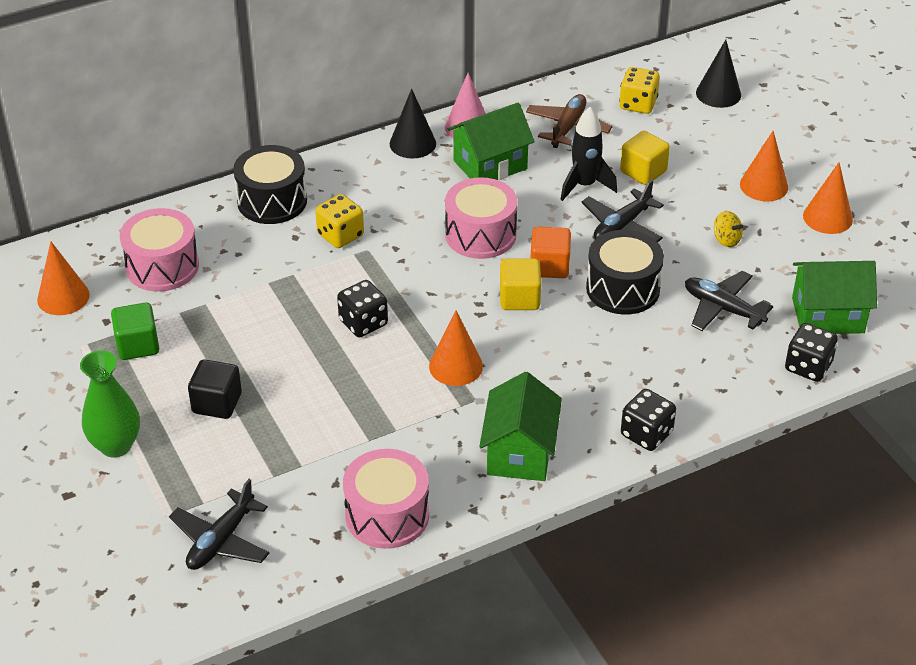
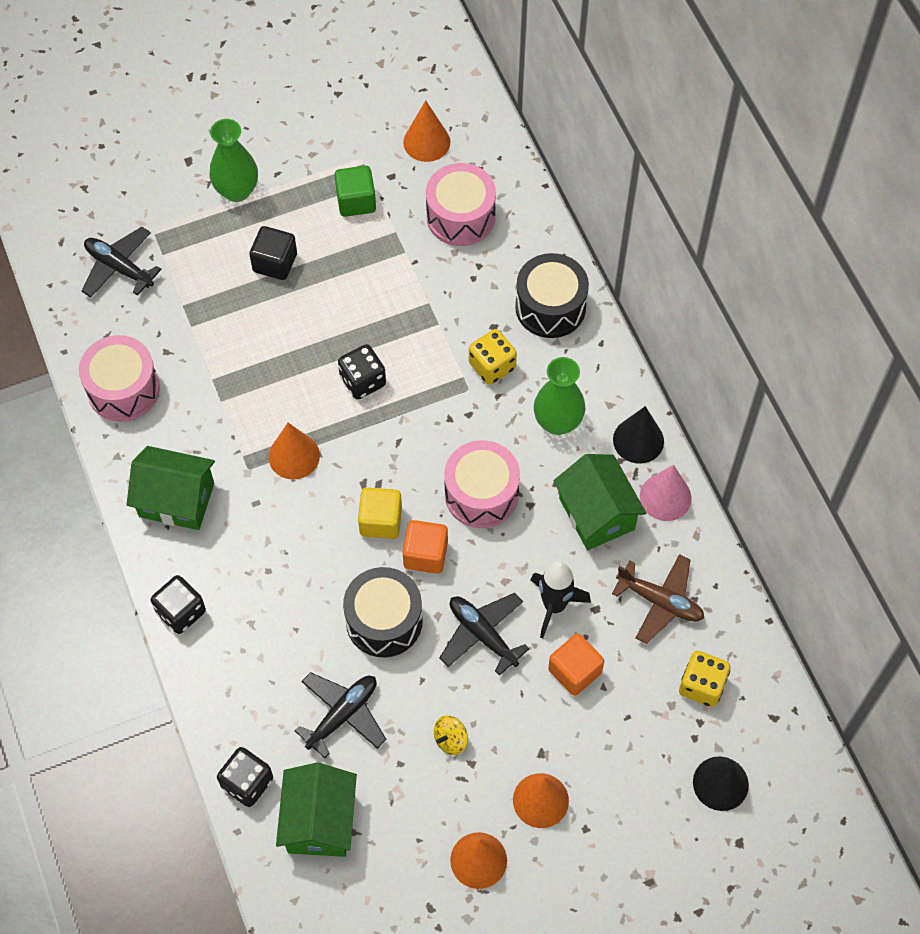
camera: 95 degrees right, 20 degrees up
yellow cube [620,131,670,185] -> orange cube [548,634,604,696]
none -> green vase [534,357,585,435]

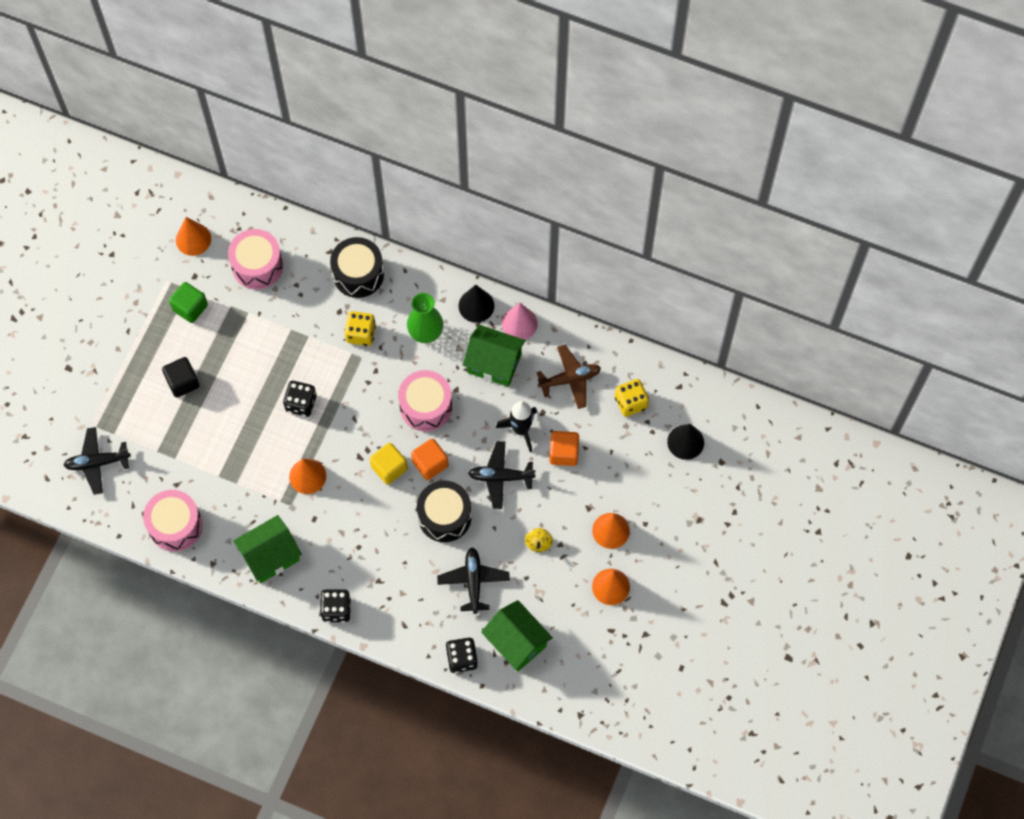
camera: 45 degrees left, 5 degrees up
green vase [209,119,258,202] -> none

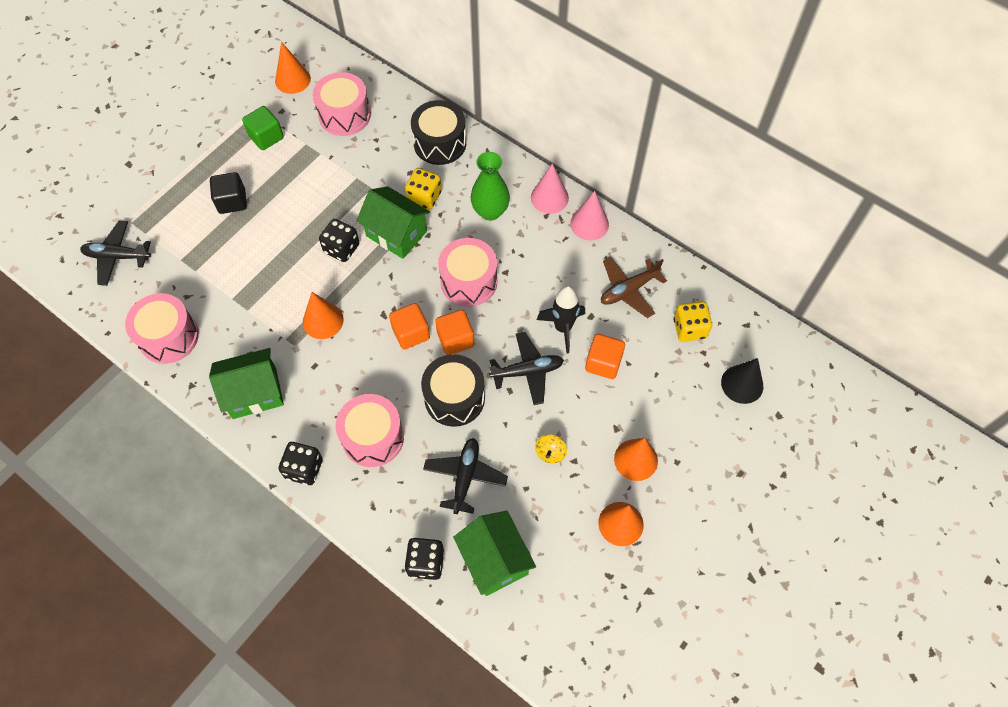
camera: 15 degrees right, 5 degrees down
yellow cube [370,443,408,485] -> orange cube [389,303,430,349]
black cone [458,285,495,323] -> pink cone [531,164,569,214]
green house [463,325,526,387] -> green house moved to [356,186,430,259]
black plane [468,441,535,509] -> black plane turned 150 degrees clockwise [489,332,564,405]
brown plane [537,345,601,409] -> brown plane turned 150 degrees clockwise [601,257,667,318]
none -> pink drum [336,394,404,467]

